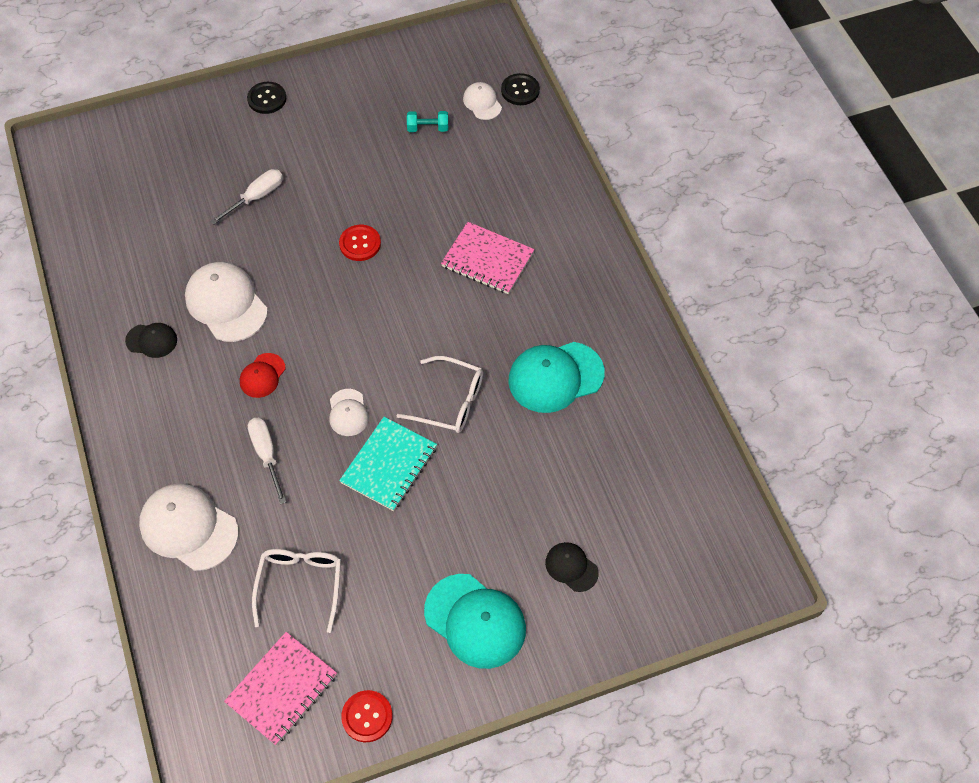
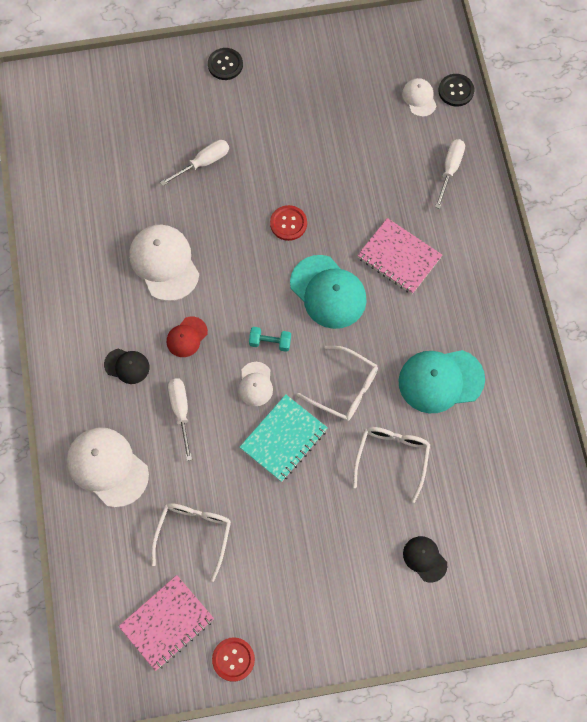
camera: 10 degrees right, 10 degrees up
black cap [125,323,177,358] -> black cap moved to [104,349,150,384]
turquoise dumbbell [407,111,448,132] -> turquoise dumbbell moved to [249,327,291,352]
turquoise cap [424,574,526,669] -> turquoise cap moved to [290,255,367,329]
none -> white glasses [353,427,430,503]
none -> white screwdriver [435,139,465,209]

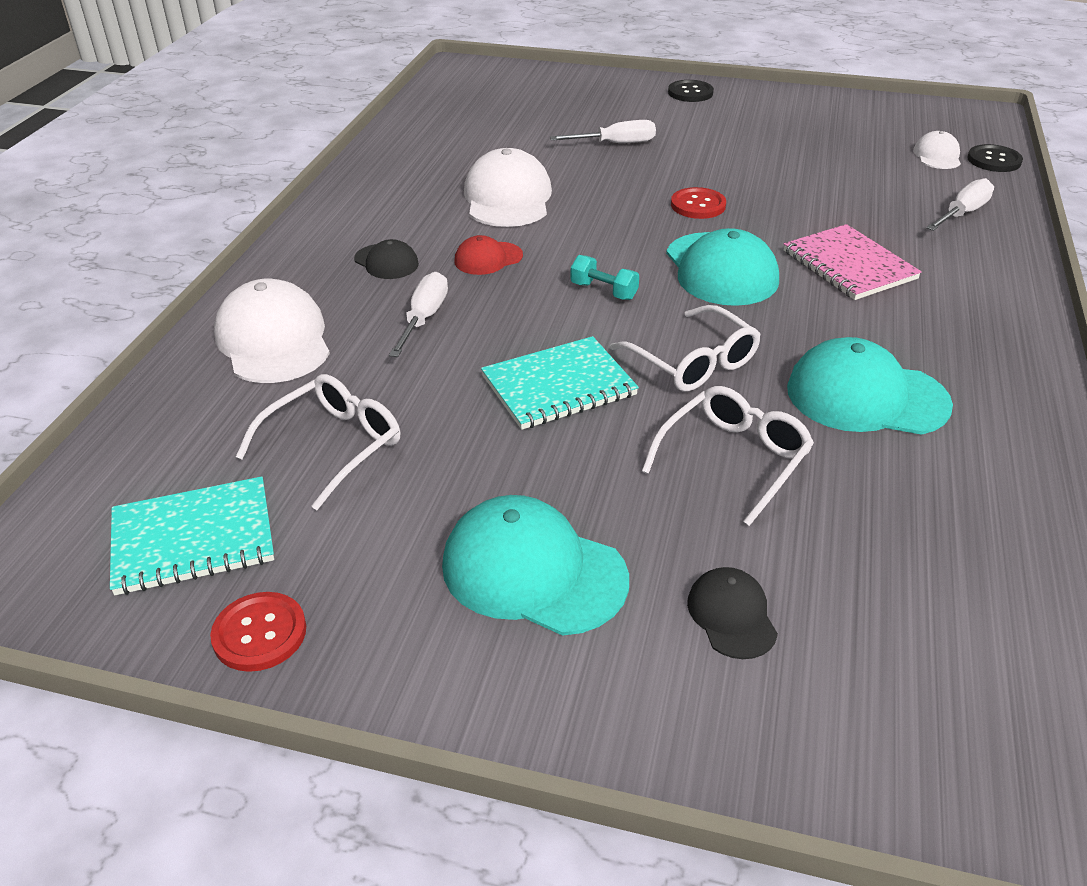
camera: 25 degrees right, 30 degrees down
pink notebook [118,575,214,671] -> turquoise notebook [110,476,274,595]
white cap [239,362,273,406] -> none
none -> turquoise cap [442,495,629,636]

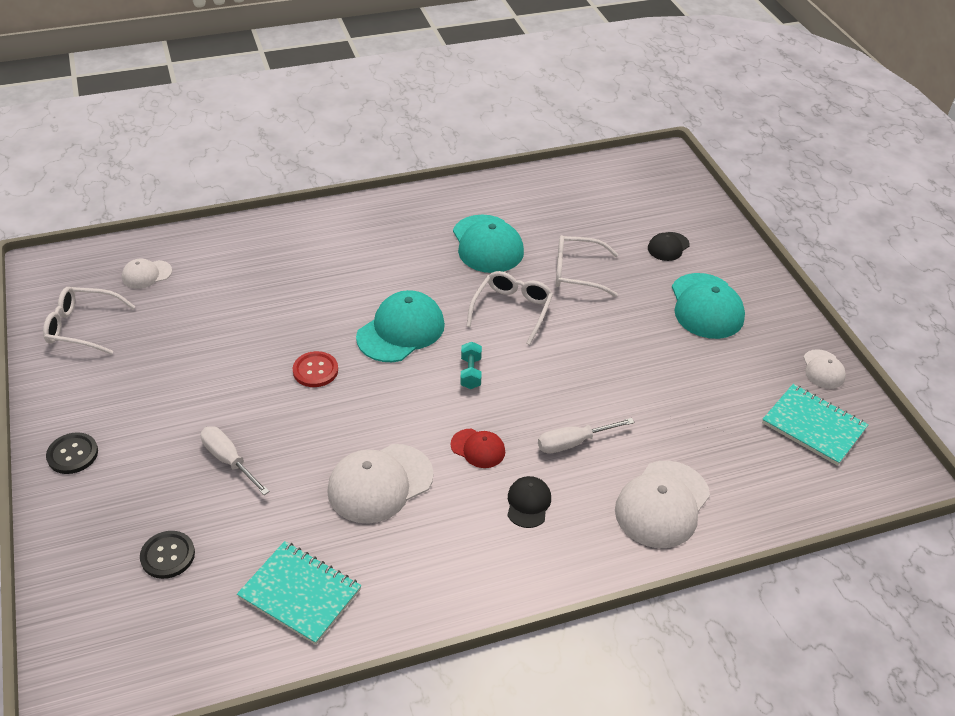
camera: 125 degrees left, 5 degrees up
red button [210,592,306,672] -> white cap [803,349,846,389]
white glasses [236,374,400,510] -> white glasses moved to [43,287,136,355]
turquoise notebook [481,336,639,430] -> turquoise notebook moved to [237,541,361,645]
pink notebook [784,224,922,300] -> none
white screwdriver [926,178,994,231] -> none
black button [968,144,1023,172] -> black button moved to [140,531,195,579]

